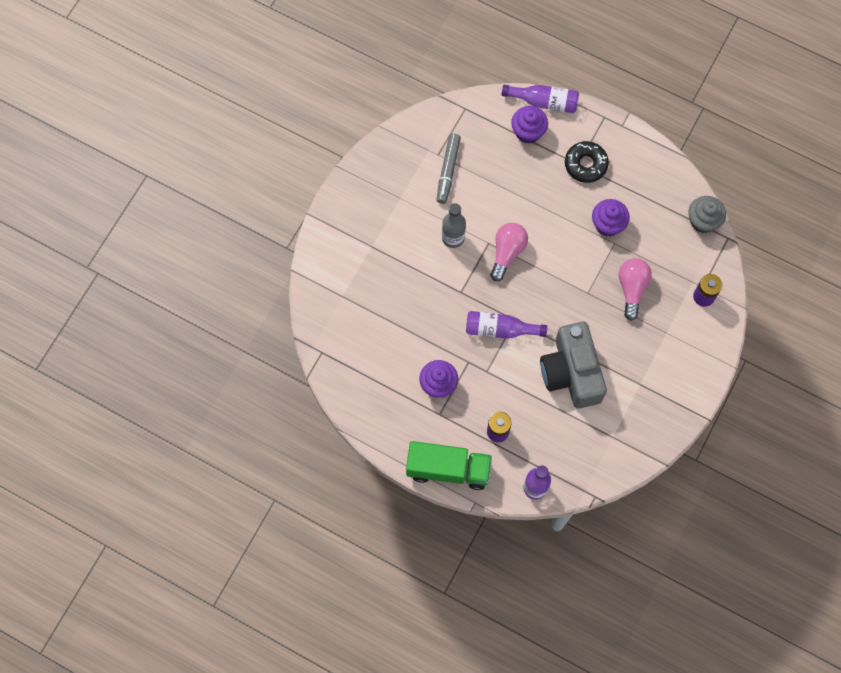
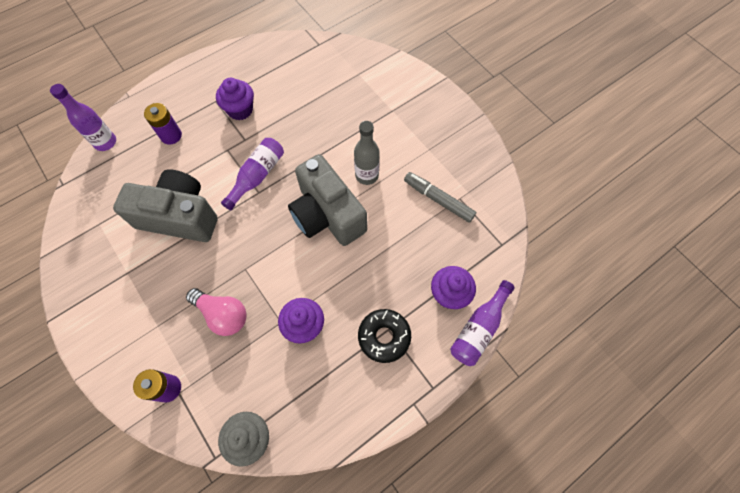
camera: 115 degrees right, 5 degrees down
green truck [406,441,492,490] -> none
pink light bulb [490,223,528,282] -> grey camera [288,154,367,246]

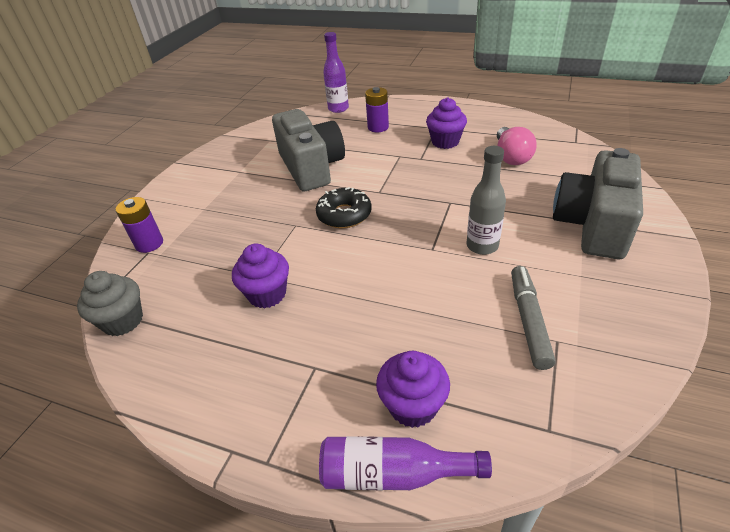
camera: 60 degrees right, 25 degrees down
pink light bulb [186,288,247,336] -> pink light bulb moved to [497,127,537,165]
purple bottle [221,138,284,210] -> none
grey camera [288,154,367,246] -> grey camera moved to [553,148,643,259]
black donut [358,309,411,363] -> black donut moved to [316,187,372,228]

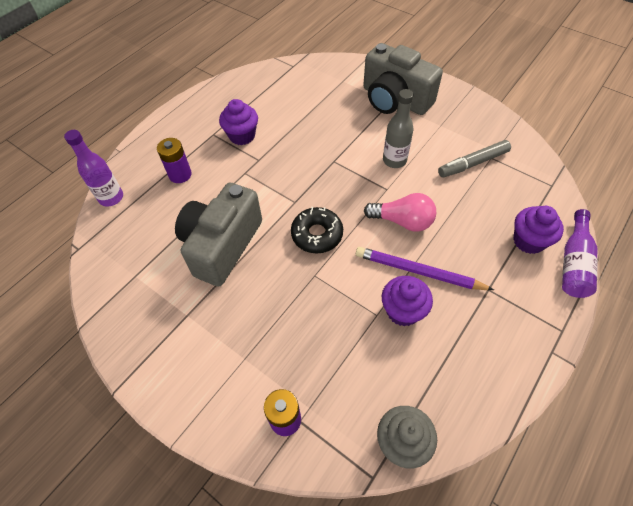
camera: 75 degrees left, 15 degrees up
grey camera [272,109,345,191] -> grey camera turned 60 degrees counterclockwise [175,183,262,287]
pink light bulb [497,127,537,165] -> pink light bulb moved to [364,193,436,232]
grey marker [511,266,556,370] -> grey marker turned 45 degrees counterclockwise [438,140,511,178]
none -> purple pencil [356,247,494,290]

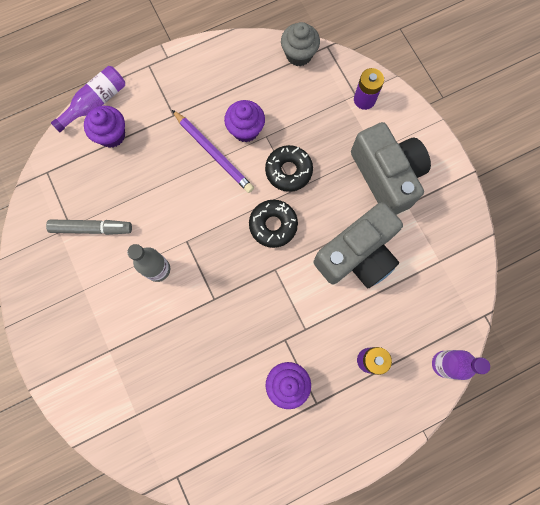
camera: 155 degrees left, 20 degrees up
grey camera [363,43,443,115] -> grey camera moved to [351,122,431,215]
pink light bulb [364,193,436,232] -> none
none -> black donut [265,145,313,192]

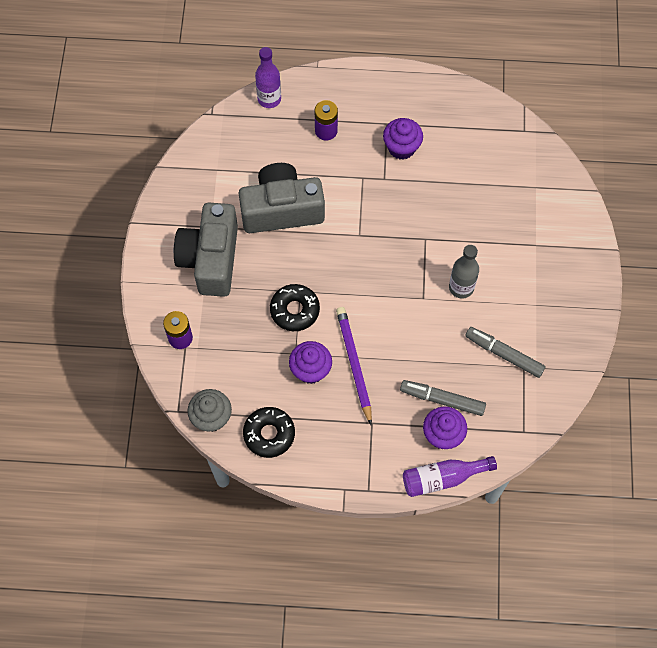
camera: 150 degrees left, 10 degrees down
black donut [249,200,298,248] -> black donut moved to [243,407,295,458]
none -> grey marker [400,380,486,416]

